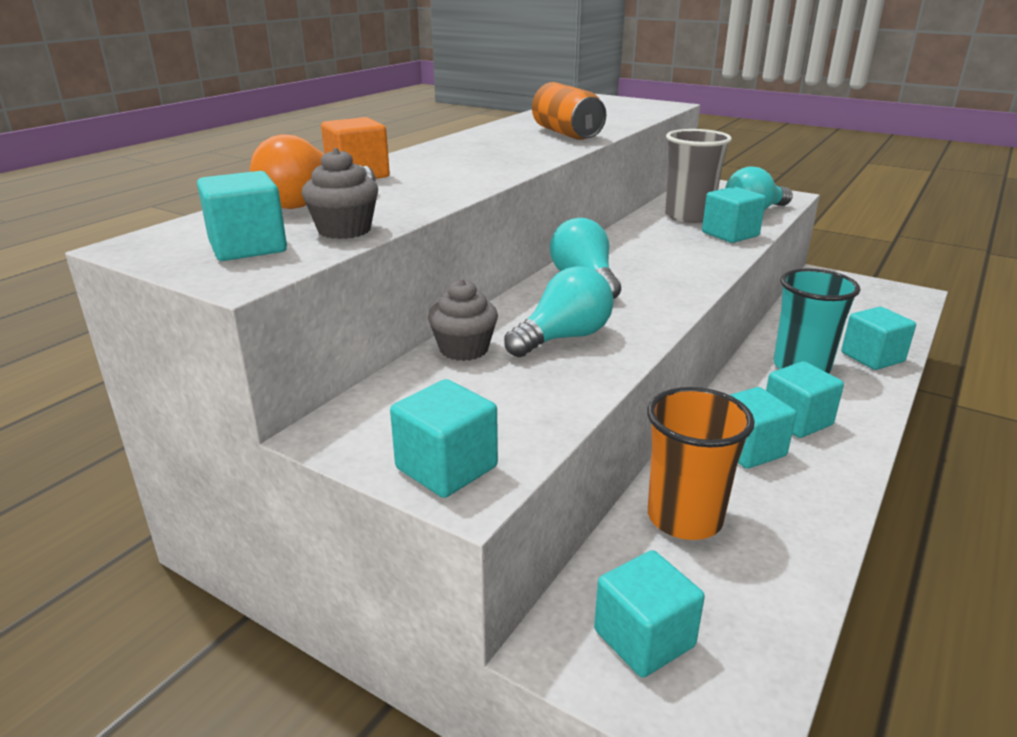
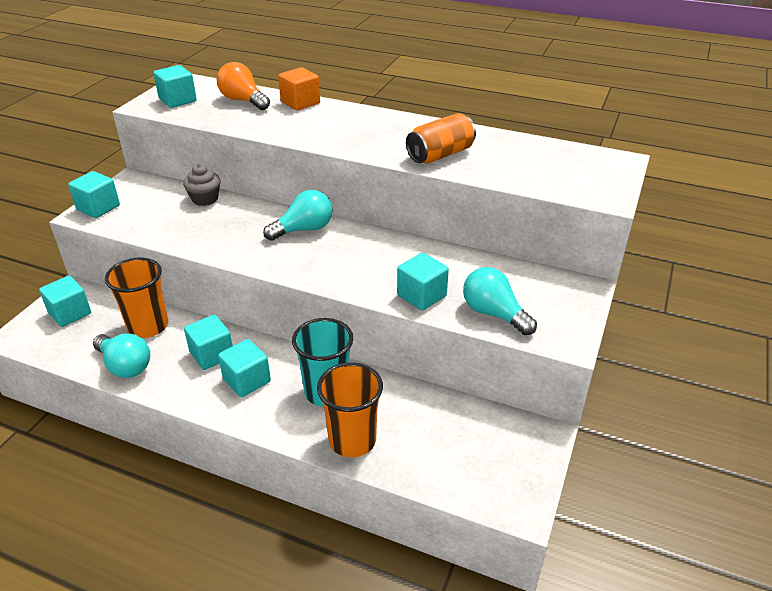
camera: 80 degrees right, 10 degrees up
grey cupcake [301,148,378,239] -> none
turquoise light bulb [504,266,614,357] -> turquoise light bulb moved to [93,334,150,378]
grey cup [665,129,732,223] -> none
turquoise cube [841,307,916,370] -> orange cup [317,362,383,457]

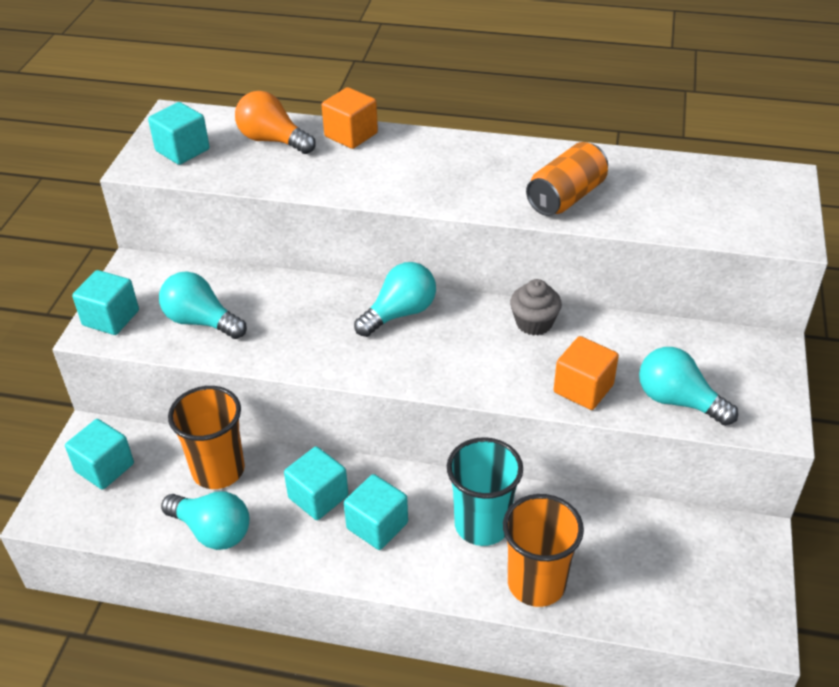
camera: 10 degrees left, 5 degrees up
grey cupcake [183,164,221,206] -> grey cupcake moved to [510,279,562,336]
turquoise cube [397,253,449,311] -> orange cube [554,336,619,410]
none -> turquoise light bulb [159,271,247,339]

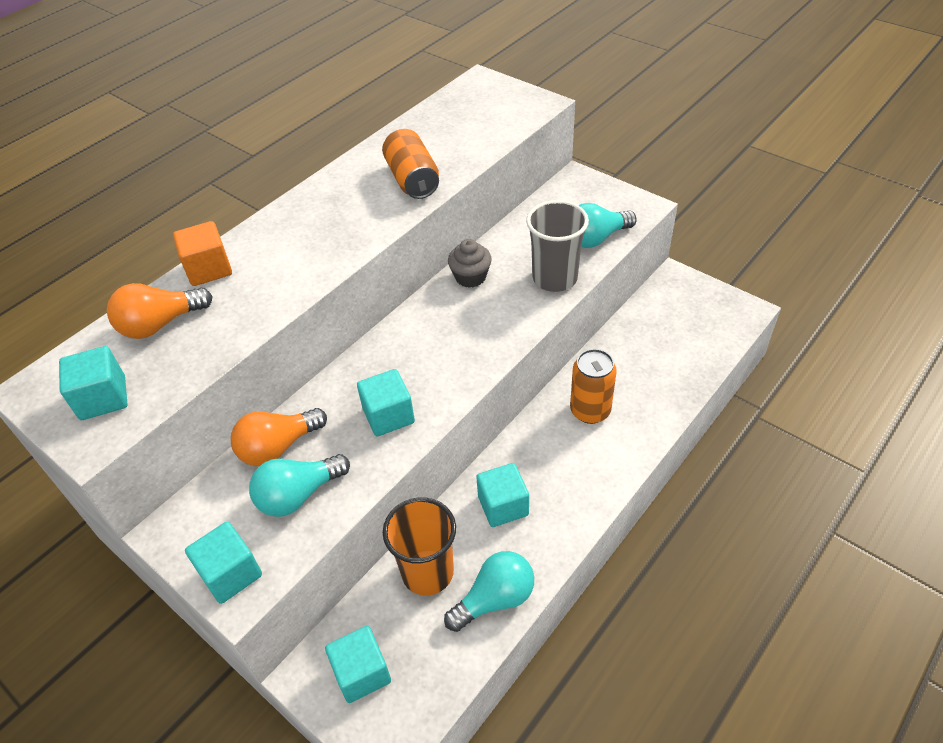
camera: 60 degrees left, 5 degrees up
turquoise cube [344,474,408,550] -> turquoise cube moved to [357,369,415,436]
turquoise light bulb [354,262,436,337] -> none
turquoise cup [447,437,523,546] -> orange can [570,349,617,424]
orange cup [503,494,584,607] -> none
orange cube [554,336,619,410] -> grey cup [526,200,589,292]
none -> orange light bulb [231,408,327,466]

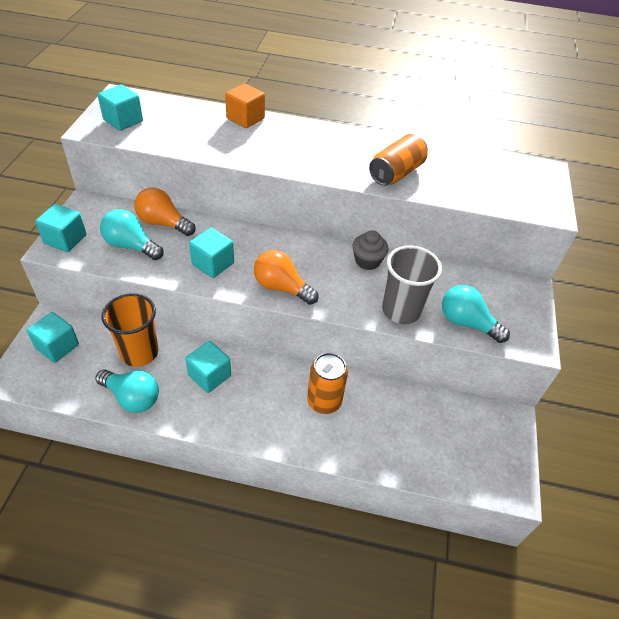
camera: 55 degrees right, 0 degrees up
orange light bulb [107,283,212,339] -> orange light bulb moved to [254,250,319,305]

